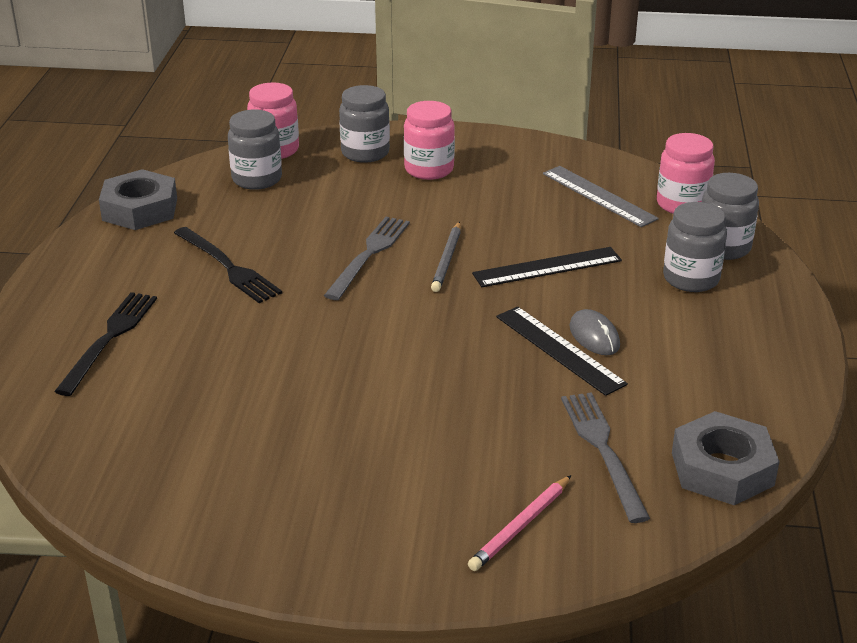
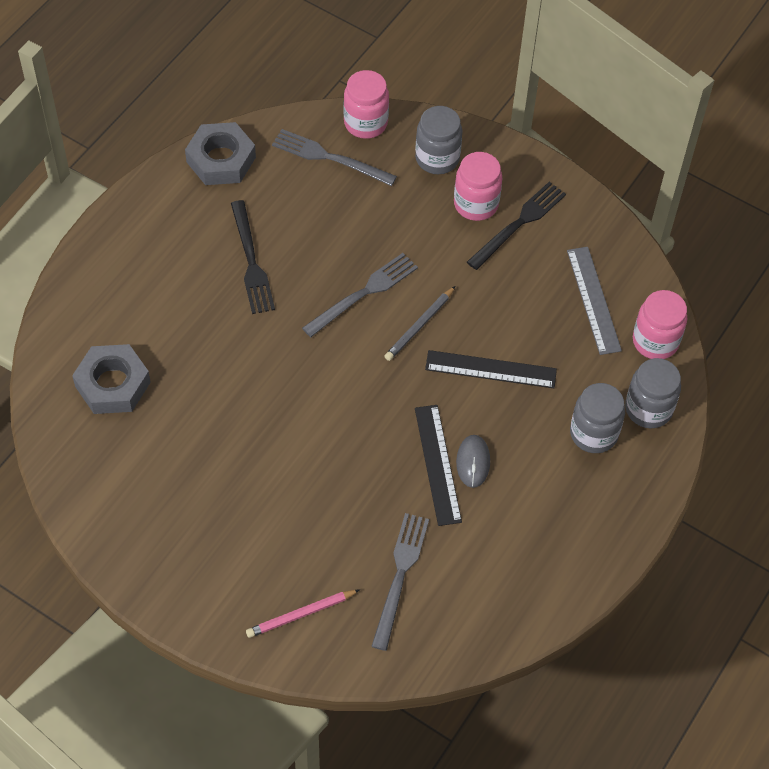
camera: 25 degrees right, 25 degrees up
black fork [54,292,157,396] -> black fork moved to [467,182,566,270]
grey jar [228,110,282,190] -> grey fork [272,129,397,186]
grey nut [672,411,780,505] -> grey nut moved to [72,344,151,414]

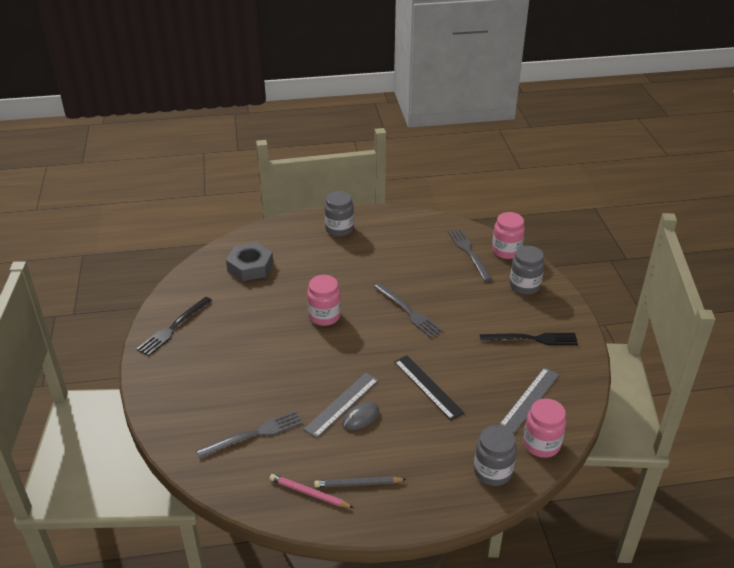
camera: 50 degrees right, 20 degrees down
grey nut [185,122,256,185] -> none
black fork [231,200,275,314] -> black fork moved to [136,297,212,356]
pink pencil [246,589,360,638] -> pink pencil moved to [269,474,354,508]
grey fork [302,253,418,337] -> grey fork turned 45 degrees clockwise [374,283,443,338]
grey pencil [384,286,455,361] -> grey pencil moved to [314,477,407,487]
black ruler [415,405,462,526] -> grey ruler [304,373,379,438]
pink jar [454,152,503,221] -> pink jar moved to [307,275,341,326]
grey jar [570,383,625,453] -> grey jar moved to [325,191,354,237]

